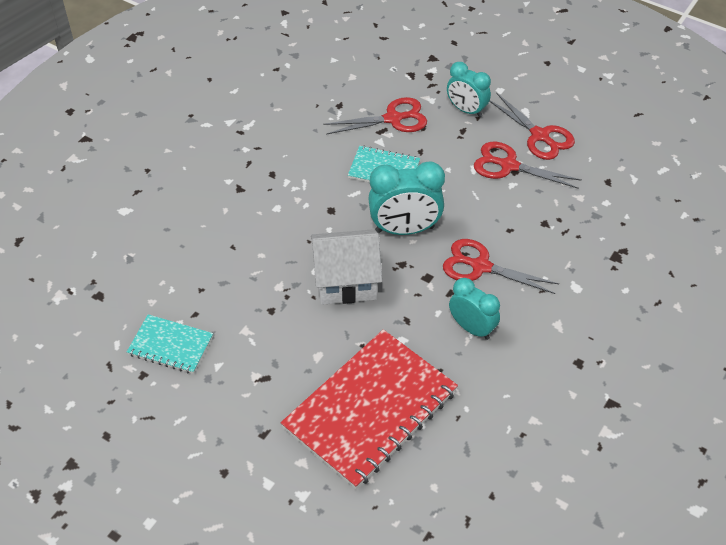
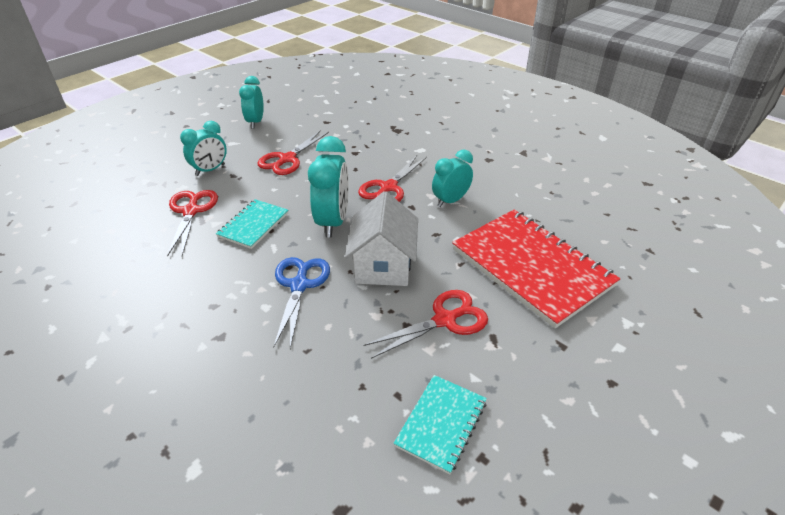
camera: 80 degrees left, 10 degrees down
red scissors [489,92,575,160] -> red scissors moved to [363,290,488,359]
none -> turquoise clock [239,76,264,128]
none -> blue scissors [273,257,330,349]

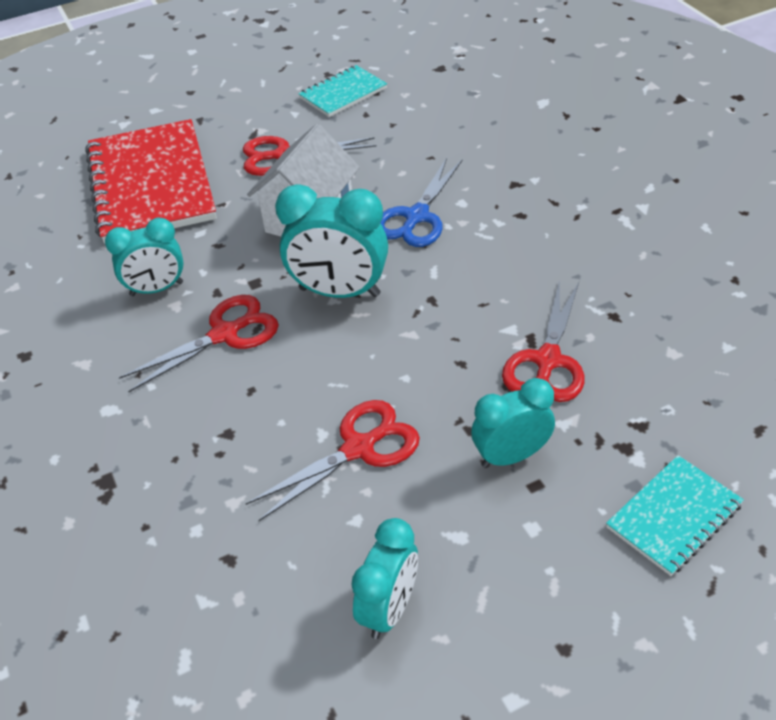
camera: 155 degrees left, 5 degrees up
turquoise notebook [216,199,288,249] -> turquoise notebook moved to [606,455,744,576]
turquoise clock [308,136,349,238] -> turquoise clock turned 105 degrees counterclockwise [275,184,388,298]

